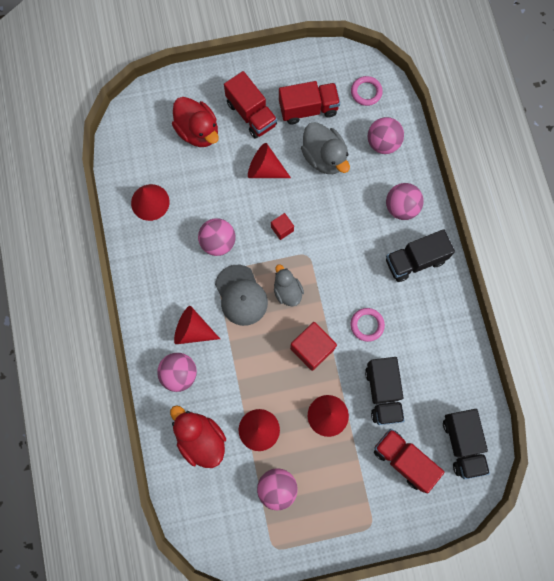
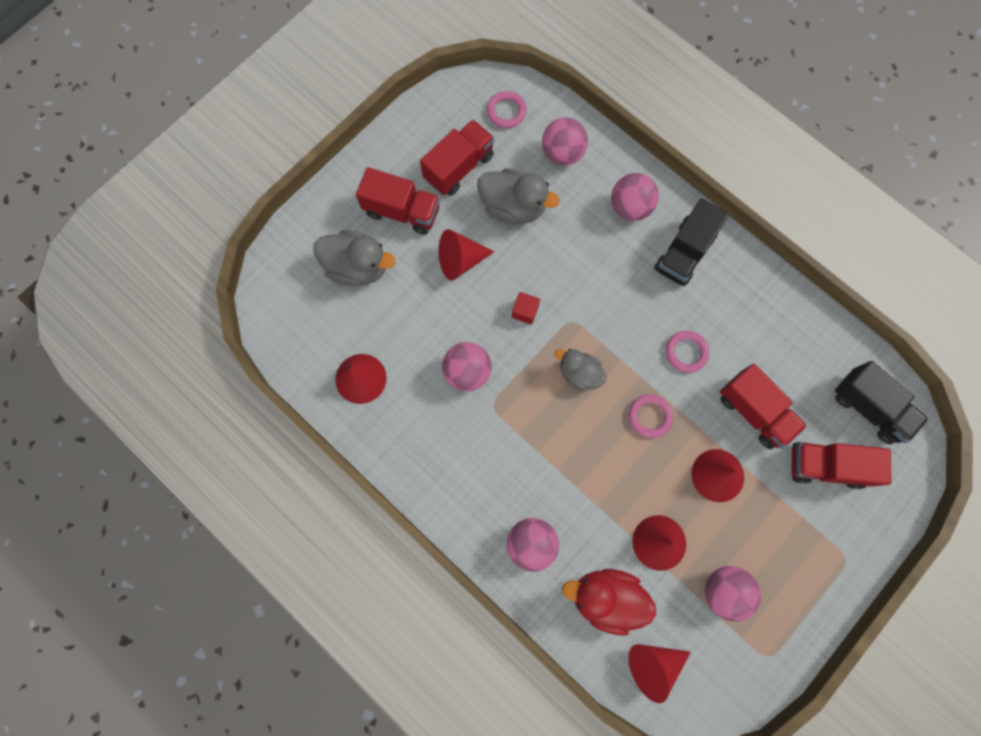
camera: 35 degrees left, 0 degrees up
red duck [172,97,219,147] -> grey duck [313,230,395,286]
red cone [174,306,220,344] -> red cone moved to [628,644,691,703]
grey cap [215,265,268,326] -> none
red cube [290,322,337,371] -> pink ring [629,394,673,438]
black truck [365,357,404,425] -> red truck [720,364,807,449]

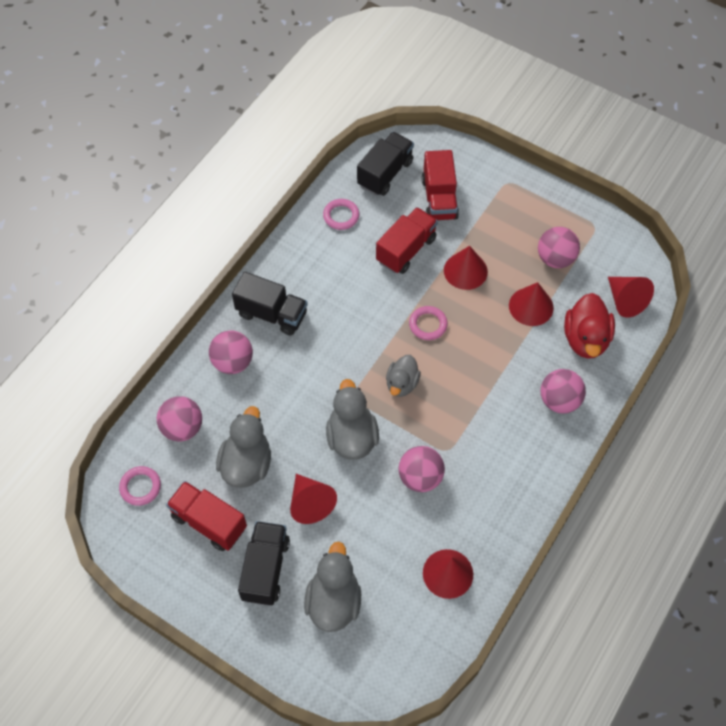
camera: 100 degrees left, 15 degrees down
red truck [356,167,440,235] -> black truck [238,521,290,606]
red cube [512,292,540,325] -> grey duck [326,379,379,460]
pink ring [666,331,709,373] -> pink ring moved to [323,199,359,230]

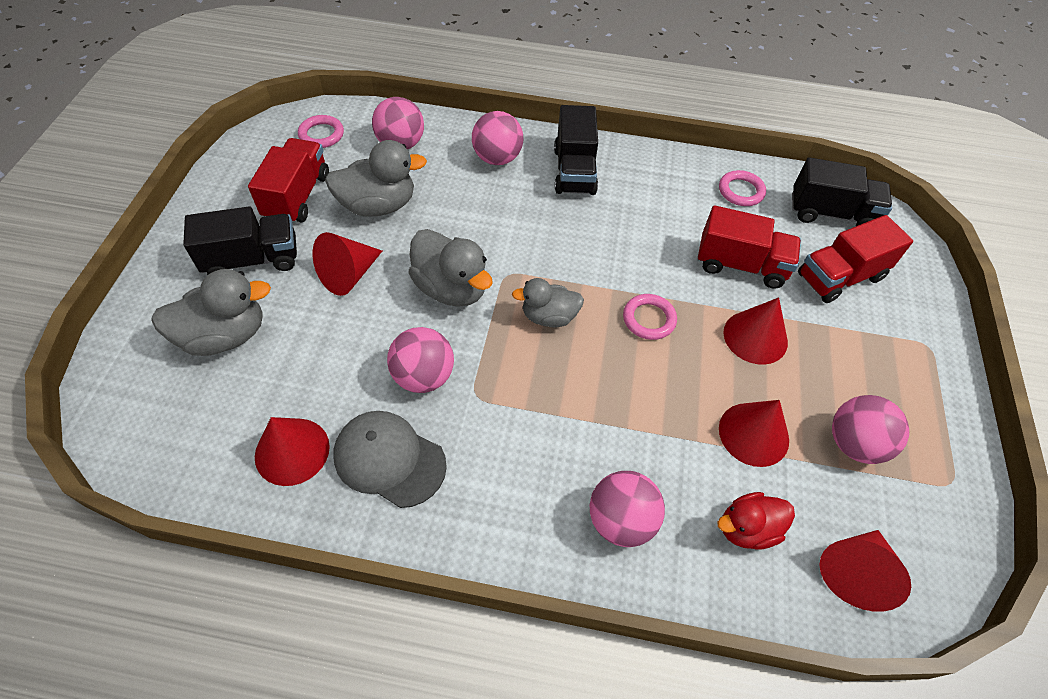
camera: 65 degrees right, 5 degrees down
grey duck [326,379,379,460] -> grey duck turned 75 degrees clockwise [408,229,493,307]
red duck [564,293,615,359] -> red duck [717,492,795,550], size x0.65
none -> grey cap [334,411,447,508]

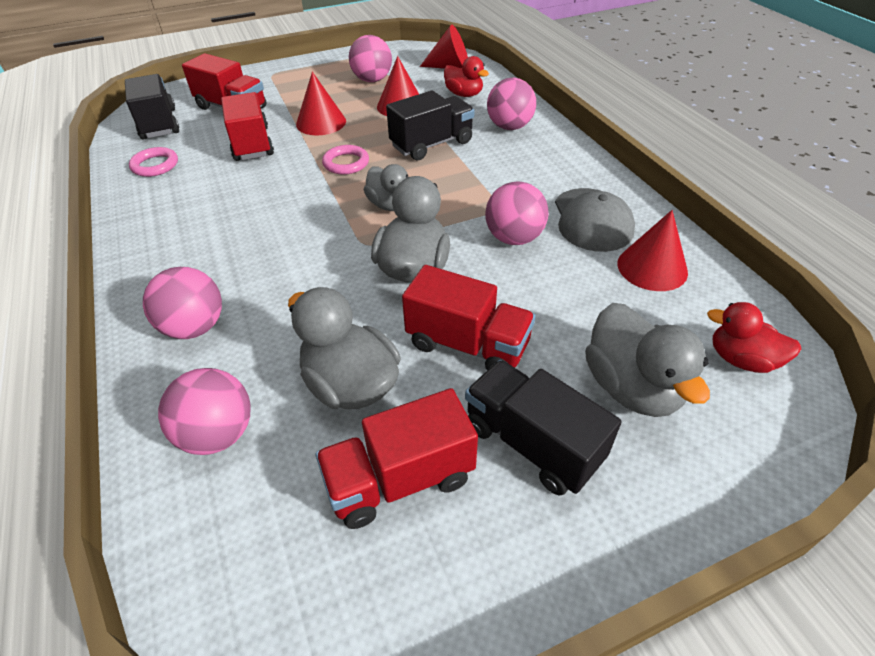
camera: 120 degrees left, 10 degrees down
grey duck [151,269,271,356] -> grey duck turned 150 degrees counterclockwise [585,303,710,417]
pink ring [298,115,344,148] -> none
red cone [313,232,382,296] -> red truck [402,265,536,370]
black truck [554,105,598,195] -> black truck moved to [386,91,475,160]
none -> red duck [707,302,801,373]

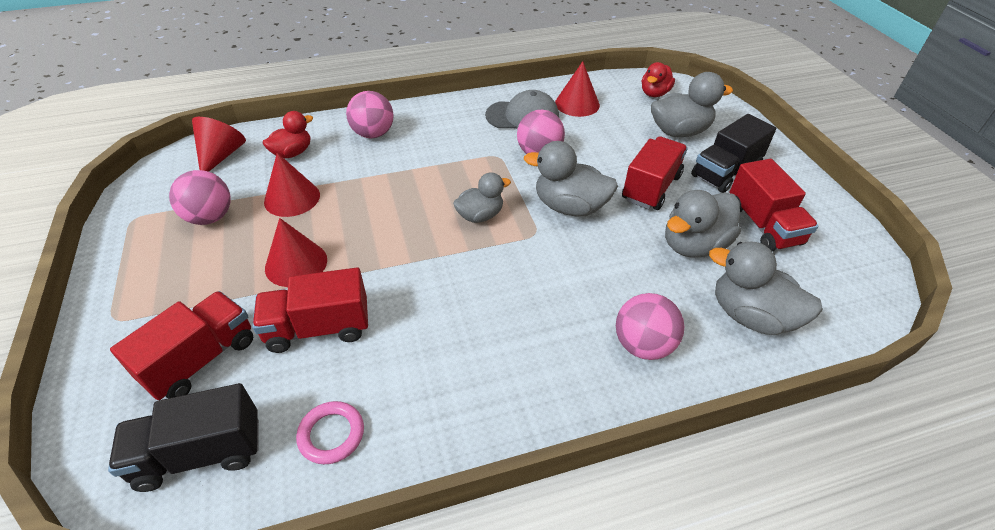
camera: 85 degrees left, 0 degrees up
pink ball [158,368,251,455] -> grey duck [709,242,823,335]
pink ring [322,145,369,175] -> none
black truck [386,91,475,160] -> none

